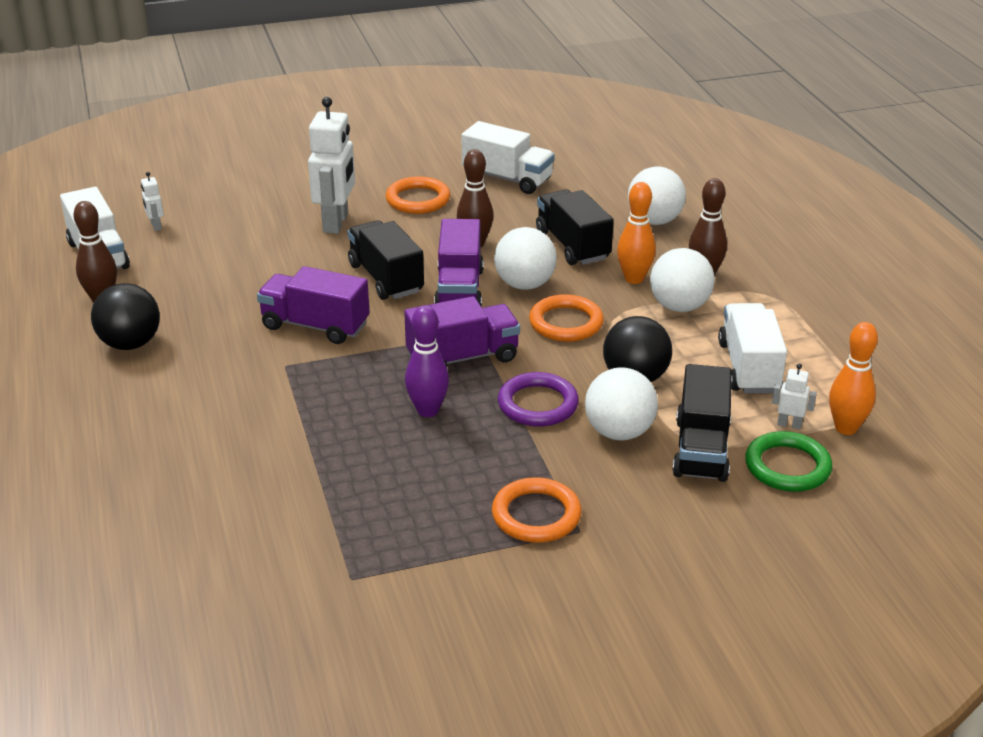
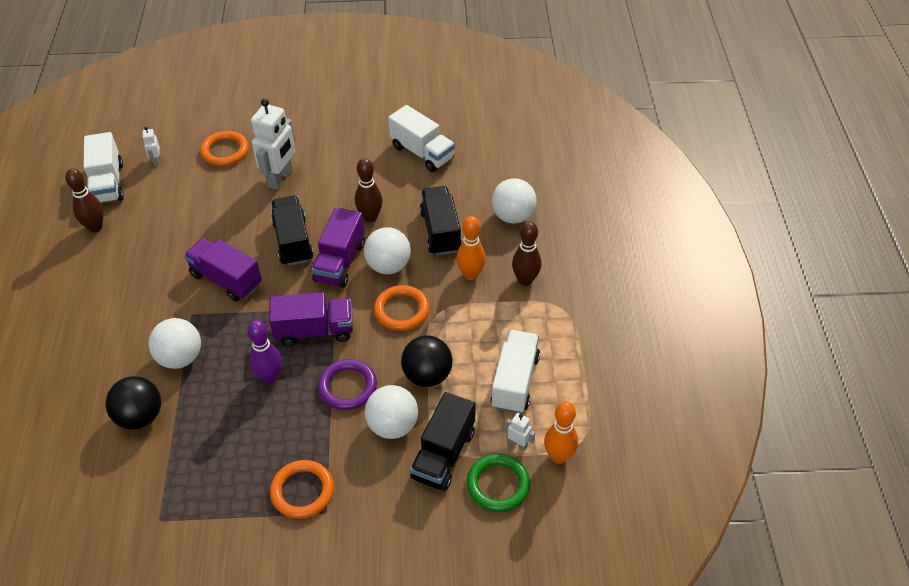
camera: 15 degrees right, 15 degrees up
black ball [91,283,160,350] -> black ball moved to [105,376,161,429]
orange ring [386,176,450,214] -> orange ring moved to [200,131,249,166]
white ball [650,248,714,312] -> white ball moved to [148,318,201,369]

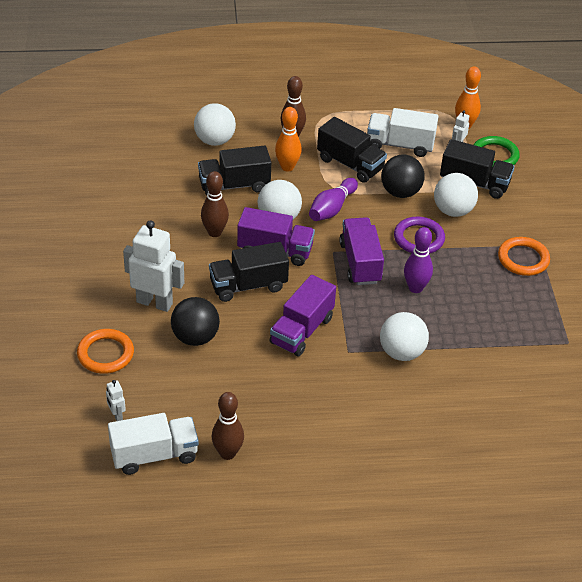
camera: 95 degrees left, 5 degrees down
black ball [105,376,161,429] -> black ball moved to [171,297,220,346]
white robot [142,127,160,165] -> white robot turned 75 degrees clockwise [106,380,126,421]
orange ring [374,285,429,331] -> purple bowling pin [309,178,358,221]
white truck [388,105,455,172] -> none
none -> black truck [317,117,387,183]

